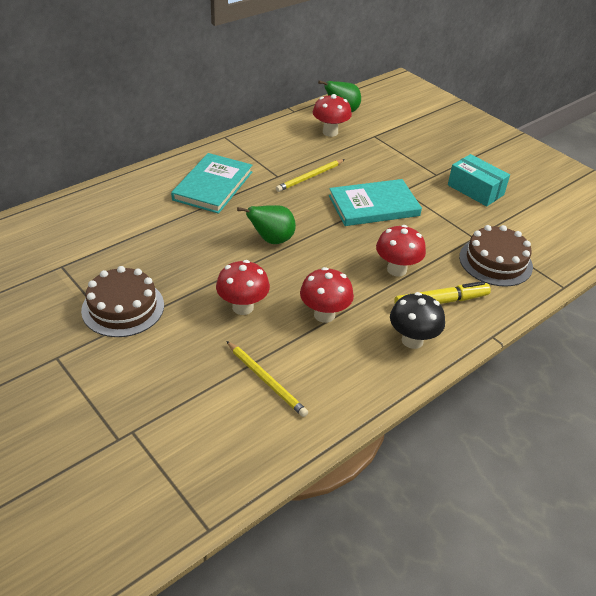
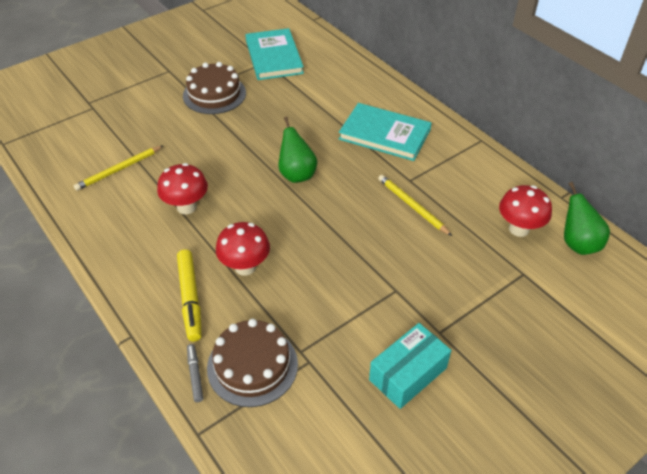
camera: 95 degrees right, 5 degrees up
red mushroom [216,260,270,315] -> none
turquoise book [329,179,422,226] -> turquoise book moved to [245,28,304,80]
black mushroom [390,292,445,349] -> none
none -> grey marker [187,344,203,402]

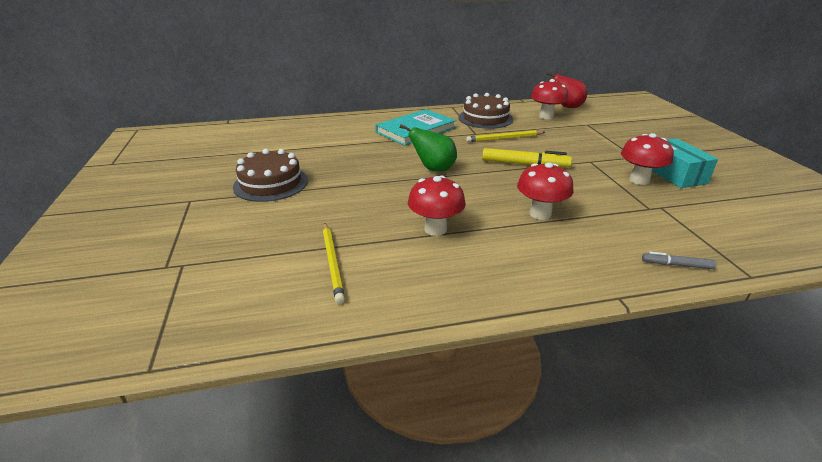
camera: 65 degrees left, 15 degrees down
yellow marker [177,249,202,342] -> yellow marker moved to [482,148,572,167]
brown cake [207,319,298,407] -> brown cake moved to [458,93,514,129]
turquoise book [245,28,304,80] -> none
green pear [564,182,610,255] -> red pear [546,72,587,108]
none -> red mushroom [621,133,674,185]

